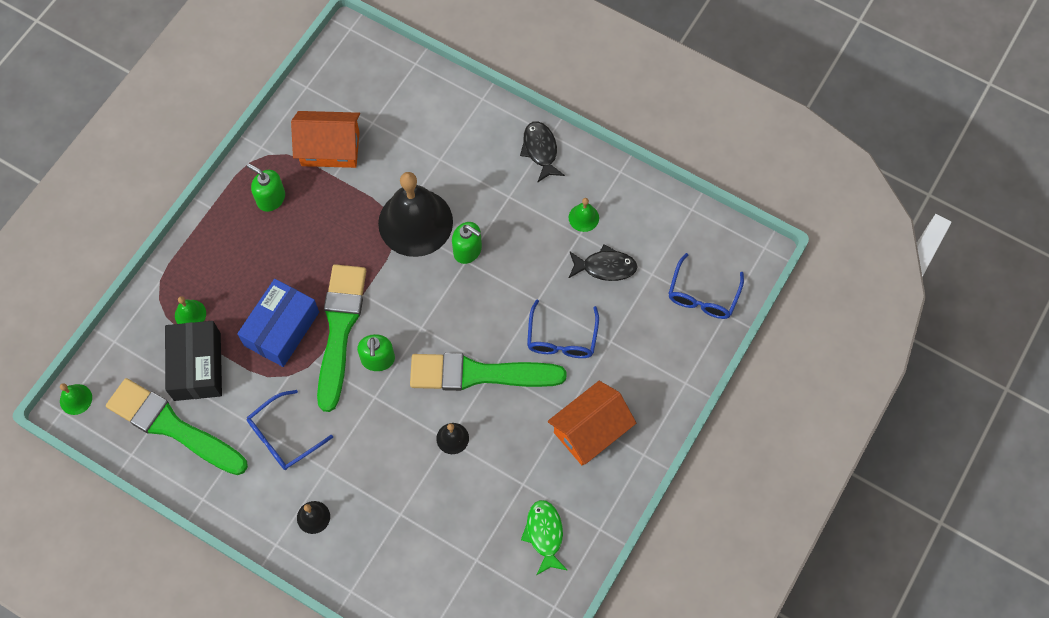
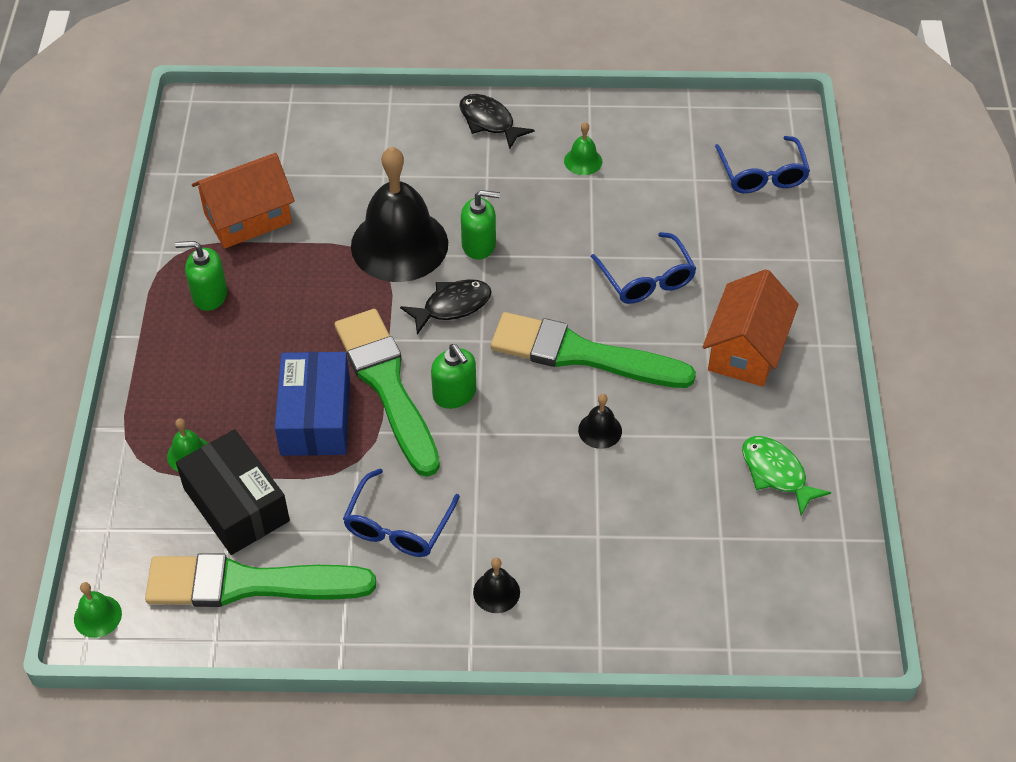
camera: 30 degrees left, 15 degrees down
green brush [410,353,566,391] -> green brush turned 45 degrees clockwise [491,312,696,388]
black fish [568,244,638,281] -> black fish moved to [400,279,492,335]

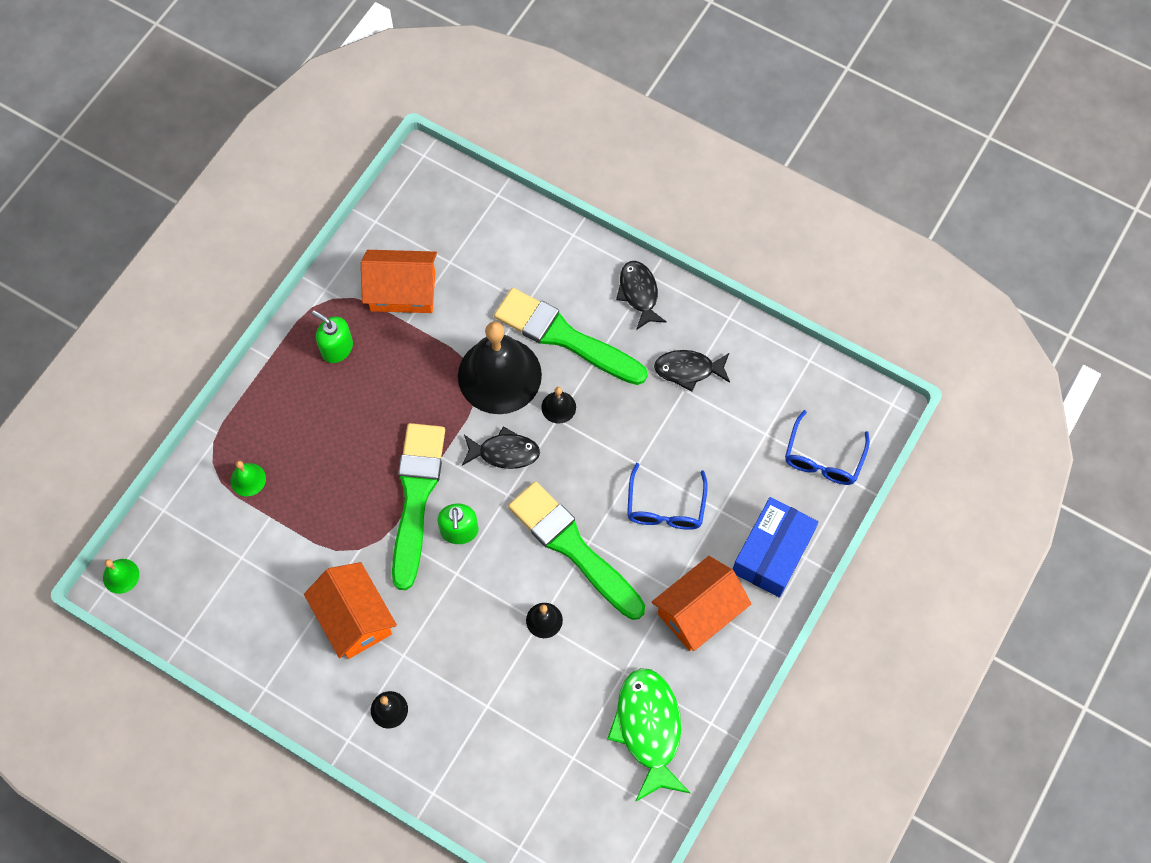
camera: 30 degrees right, 15 degrees up
green brush [145,553,376,607] -> green brush moved to [494,288,648,385]
black box [176,429,290,555] -> none
blue box [275,352,350,456] -> blue box moved to [733,497,819,598]
blue glasses [343,469,460,557] -> orange house [304,562,397,659]
green soap dispenser [461,190,500,260] -> black bell [541,387,576,424]
green bell [564,122,602,175] -> black fish [654,350,730,391]
green fish [742,436,831,515] -> green fish [607,668,690,802], size x1.56

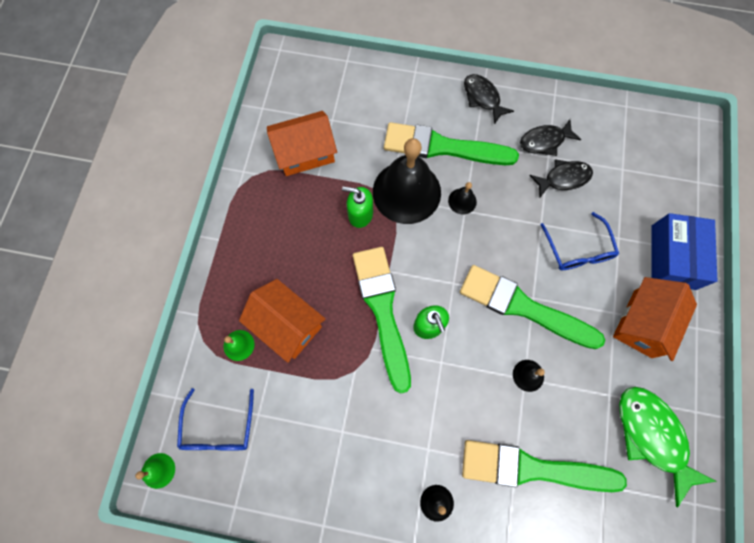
camera: 20 degrees left, 5 degrees up
orange house [304,562,397,659] -> orange house moved to [239,279,325,363]
green soap dispenser [312,310,353,363] -> green soap dispenser moved to [342,186,373,228]
black fish [462,426,540,469] -> black fish moved to [529,159,593,197]
blue glasses [785,410,870,485] -> blue glasses moved to [177,388,254,451]
none -> green brush [462,440,627,492]

